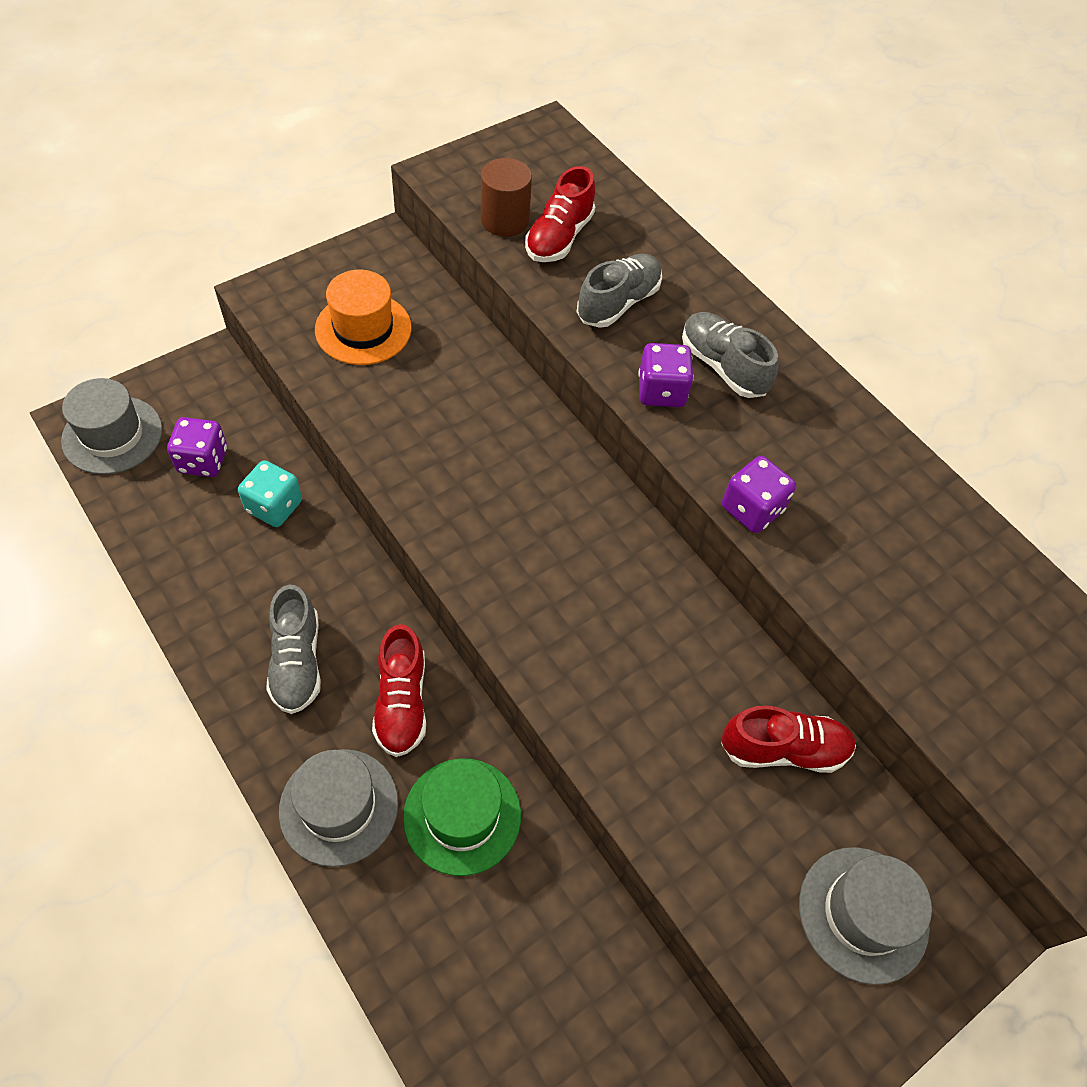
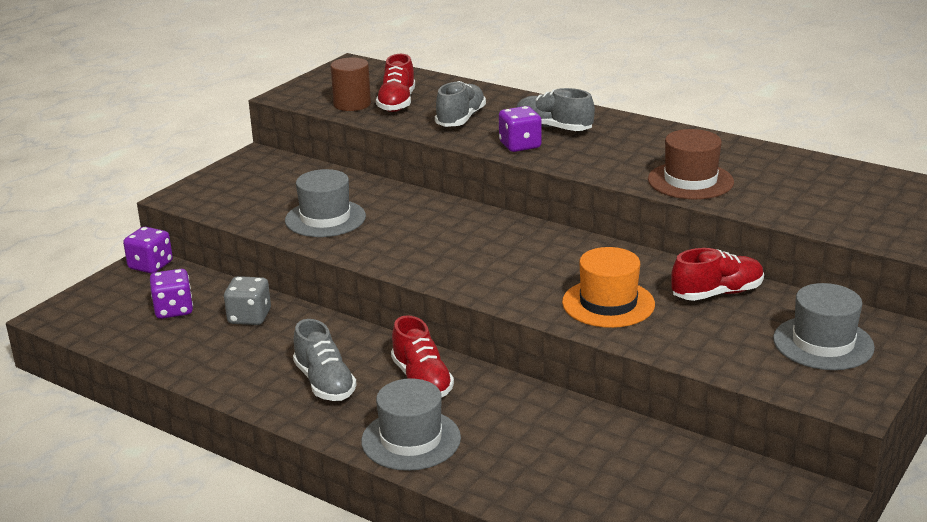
camera: 15 degrees left, 30 degrees down
grey hat [61,378,162,475] -> grey hat moved to [285,169,366,237]
turquoise dice [238,460,302,527] -> grey dice [224,276,271,325]
orange hat [315,270,412,365] -> orange hat moved to [562,247,655,328]
green hat [403,758,521,876] -> none
purple dice [722,456,796,533] -> purple dice moved to [123,227,173,274]
none -> brown hat [648,129,734,199]

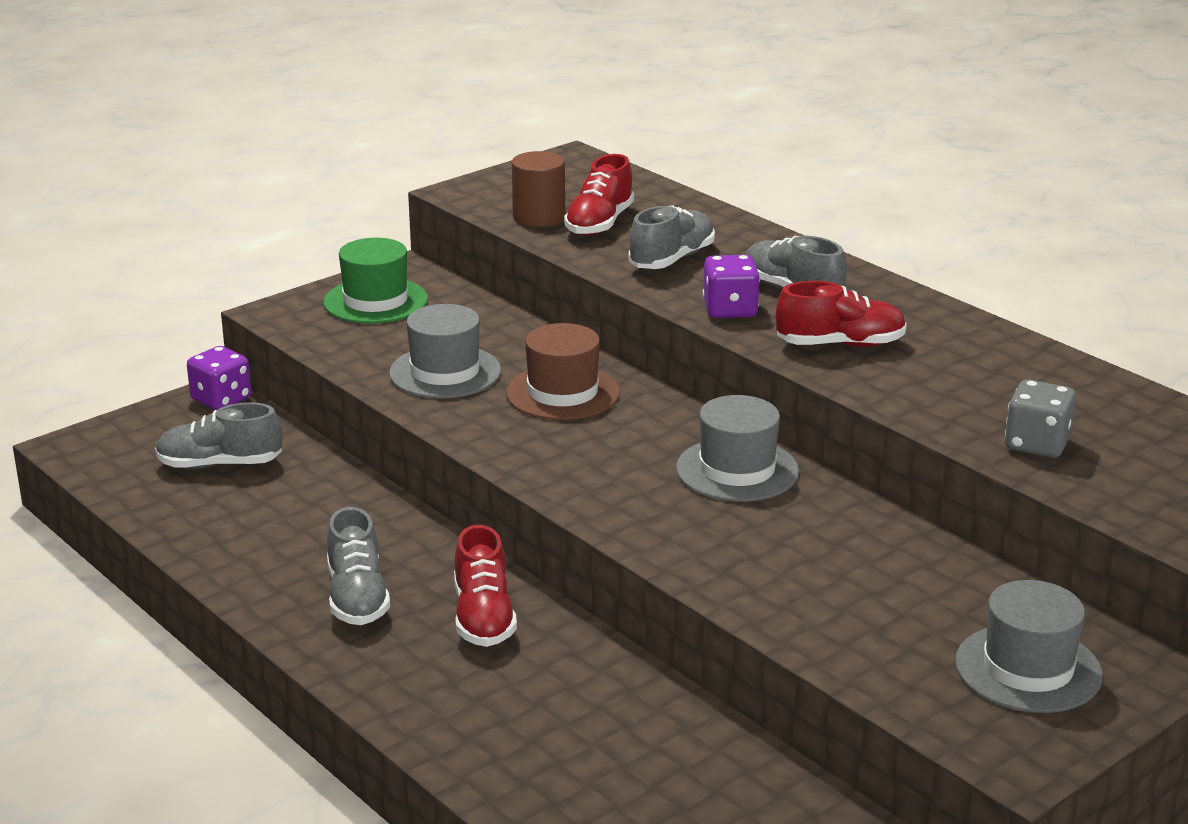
camera: 15 degrees right, 0 degrees up
purple dice [150,269,193,319] -> grey shoe [155,402,282,469]
grey dice [224,276,271,325] -> grey dice moved to [1005,380,1076,458]
grey hat [361,378,461,471] -> grey hat moved to [676,395,799,502]
orange hat [562,247,655,328] -> none
brown hat [648,129,734,199] -> brown hat moved to [506,323,620,420]
red shoe [671,248,764,301] -> red shoe moved to [776,281,907,347]
none -> green hat [324,238,428,324]

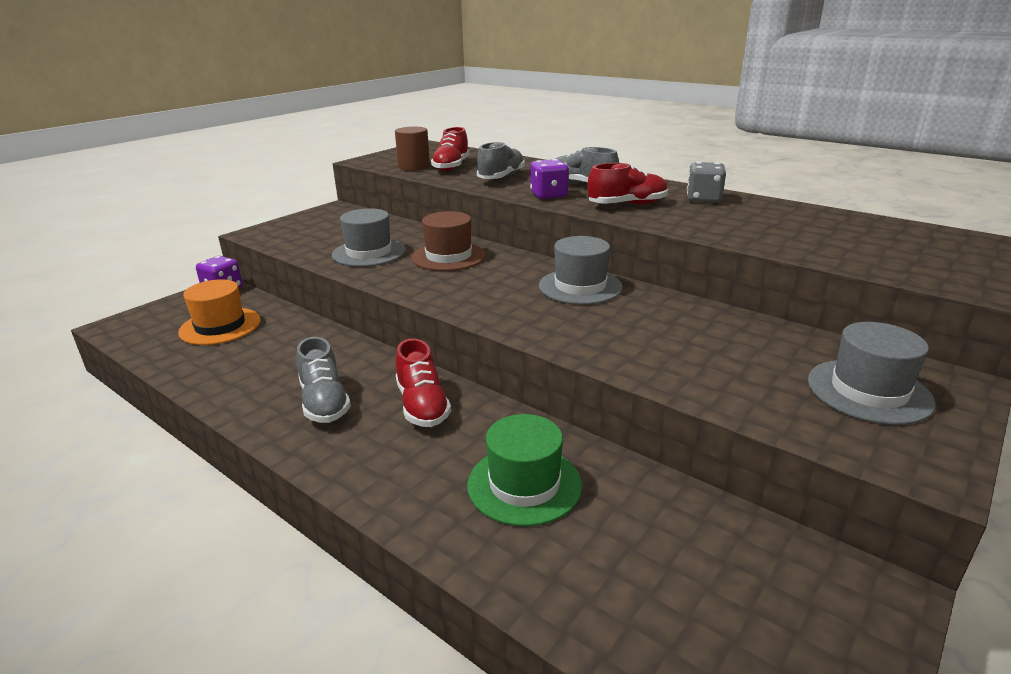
camera: 10 degrees left, 0 degrees up
grey shoe [155,402,282,469] -> orange hat [178,279,261,345]
green hat [324,238,428,324] -> green hat moved to [467,414,582,527]
grey dice [1005,380,1076,458] -> grey dice moved to [687,162,726,203]

